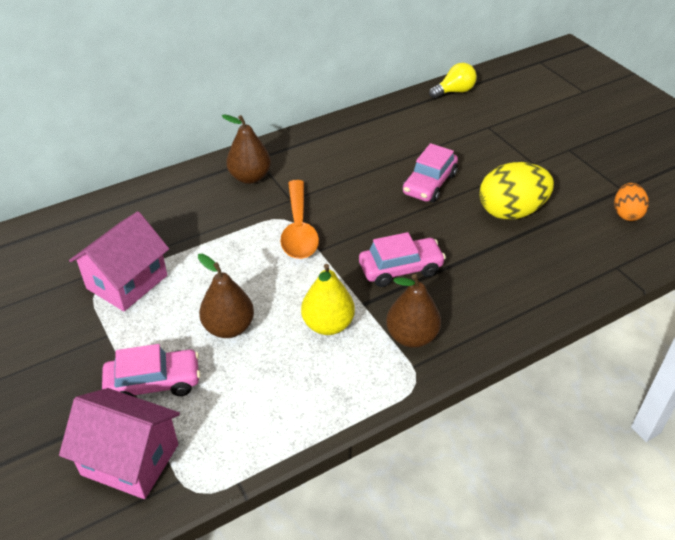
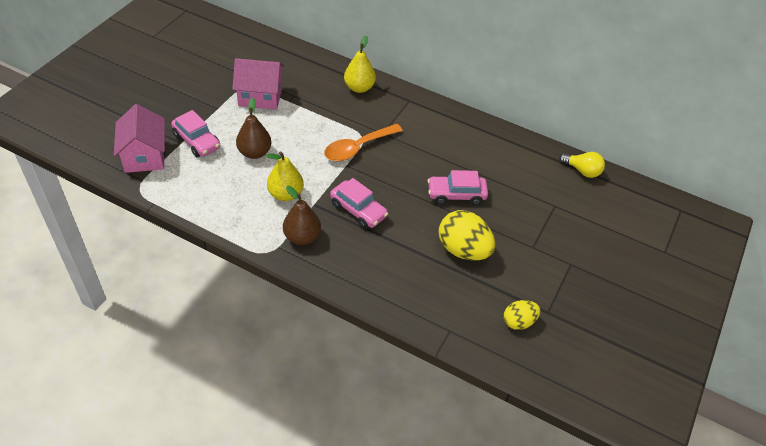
camera: 55 degrees right, 5 degrees up
brown pear [222,114,271,184] -> none
orange egg [614,183,649,221] -> yellow egg [504,300,540,330]
none -> yellow pear [344,36,376,93]

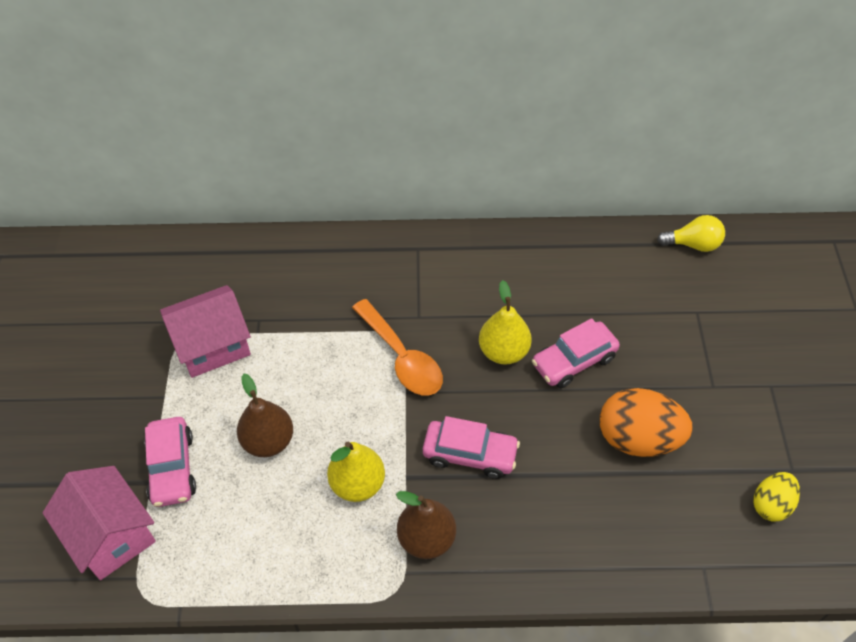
camera: 25 degrees left, 5 degrees up
pink car [171,110,220,157] -> pink car turned 60 degrees clockwise [144,417,196,507]
orange spoon [324,124,403,161] -> orange spoon turned 60 degrees counterclockwise [352,299,443,395]
yellow pear [344,36,376,93] -> yellow pear moved to [479,280,532,365]
yellow egg [439,210,495,260] -> orange egg [600,388,693,457]

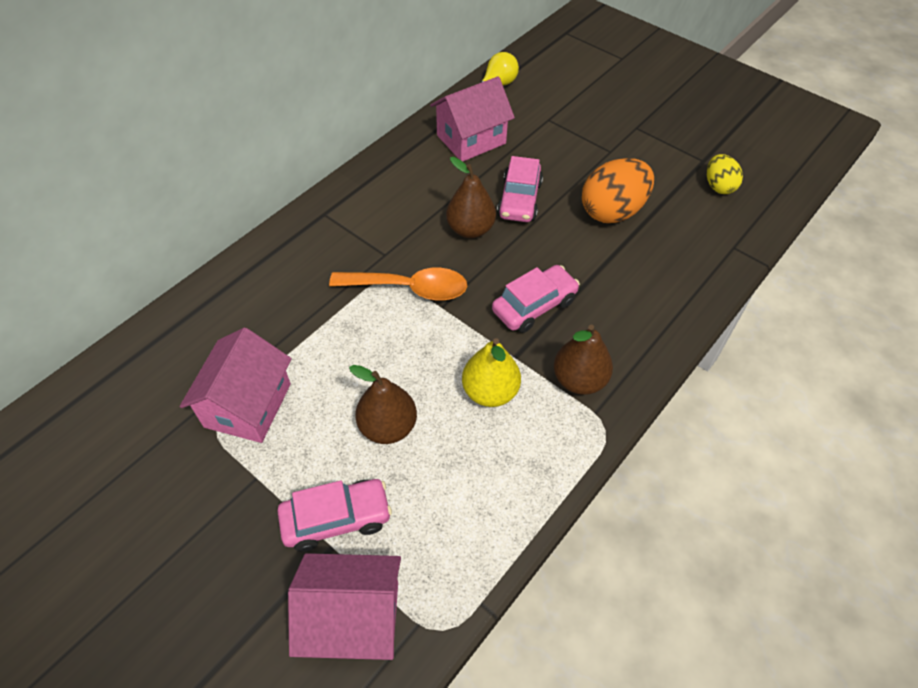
camera: 50 degrees left, 0 degrees up
pink car [144,417,196,507] -> pink car turned 45 degrees counterclockwise [277,479,392,552]
yellow pear [479,280,532,365] -> brown pear [446,157,496,238]
none -> pink house [430,76,515,162]

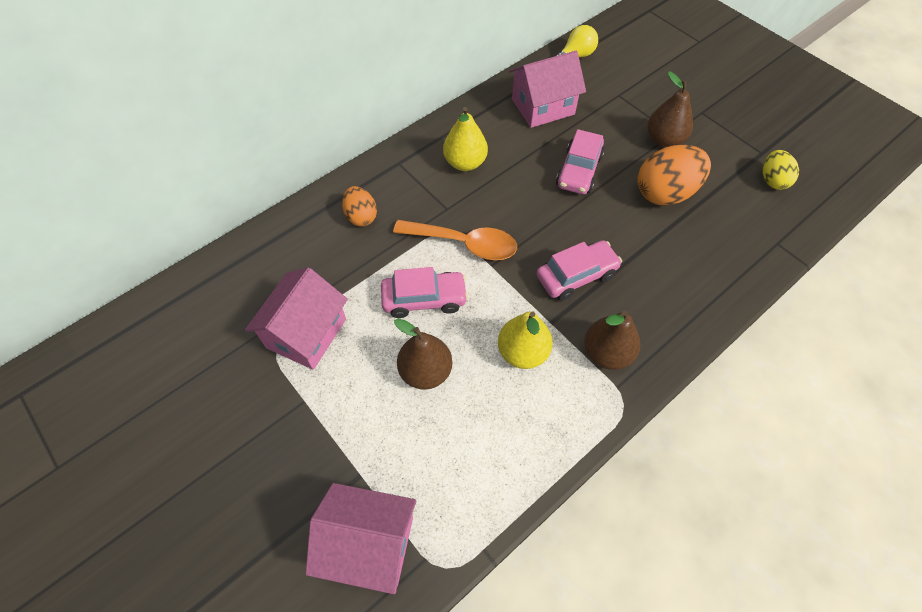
camera: 10 degrees right, 5 degrees up
pink car [277,479,392,552] -> pink car moved to [381,267,468,318]
brown pear [446,157,496,238] -> brown pear moved to [647,72,693,148]
none -> orange egg [342,186,377,227]
none -> yellow pear [443,107,488,171]

